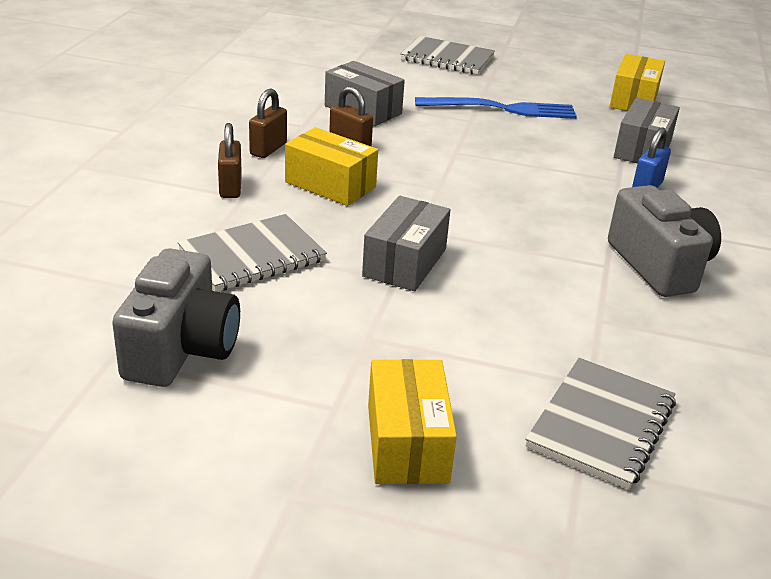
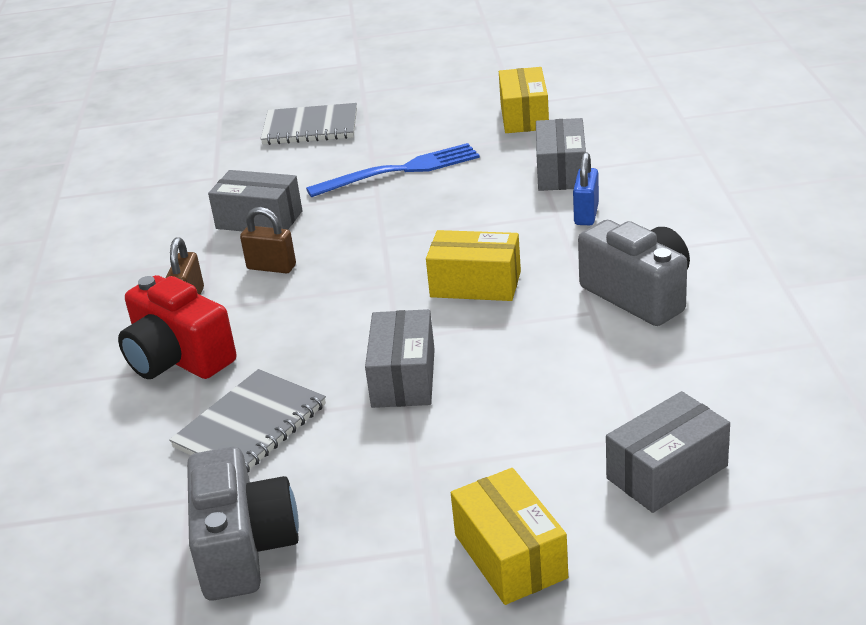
camera: 15 degrees left, 0 degrees up
brown padlock [218,123,242,198] -> red camera [118,275,236,379]
yellow box [285,127,378,206] -> yellow box moved to [426,230,521,301]
grey notebook [526,358,676,490] -> grey box [606,391,730,513]

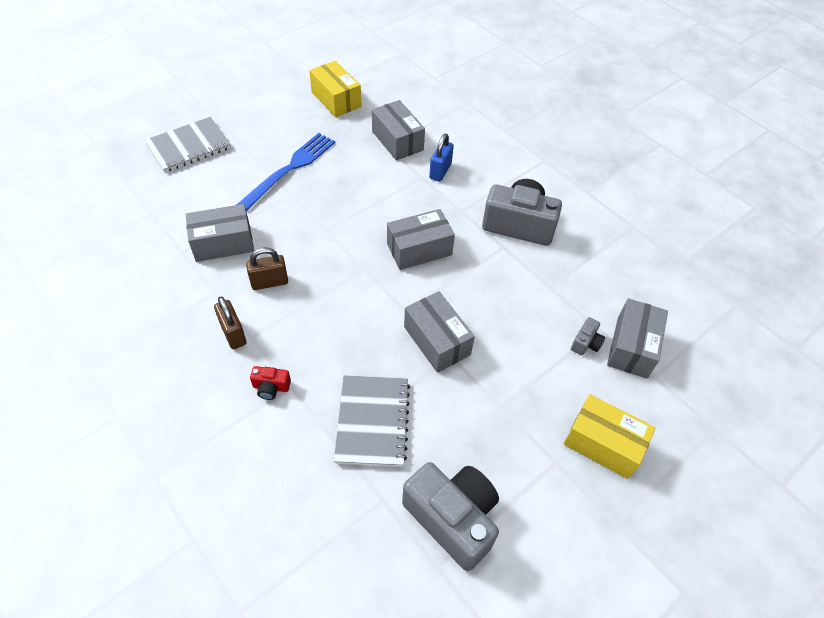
camera: 40 degrees left, 20 degrees up
red camera [118,275,236,379] -> red camera [250,366,291,400], size x0.43
yellow box [426,230,521,301] -> grey box [387,209,455,270]
blue padlock [573,152,599,225] -> blue padlock turned 45 degrees clockwise [429,134,454,182]
none -> grey camera [571,317,605,355]

